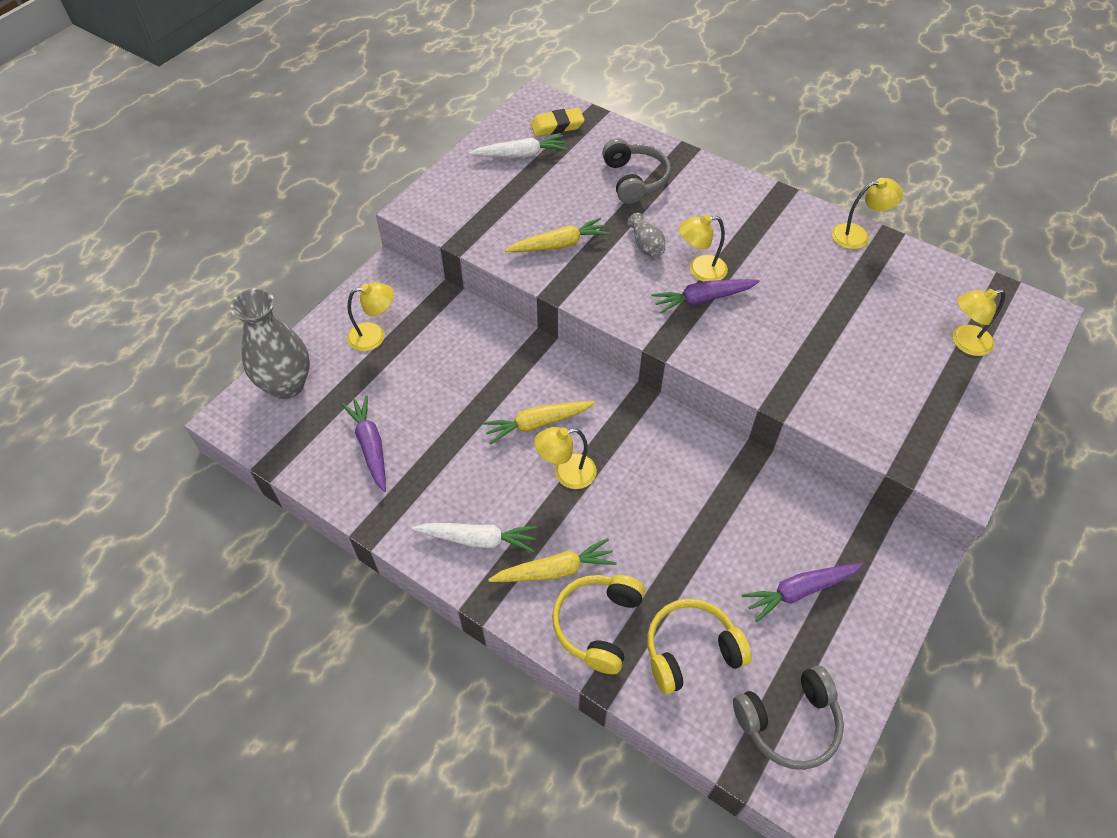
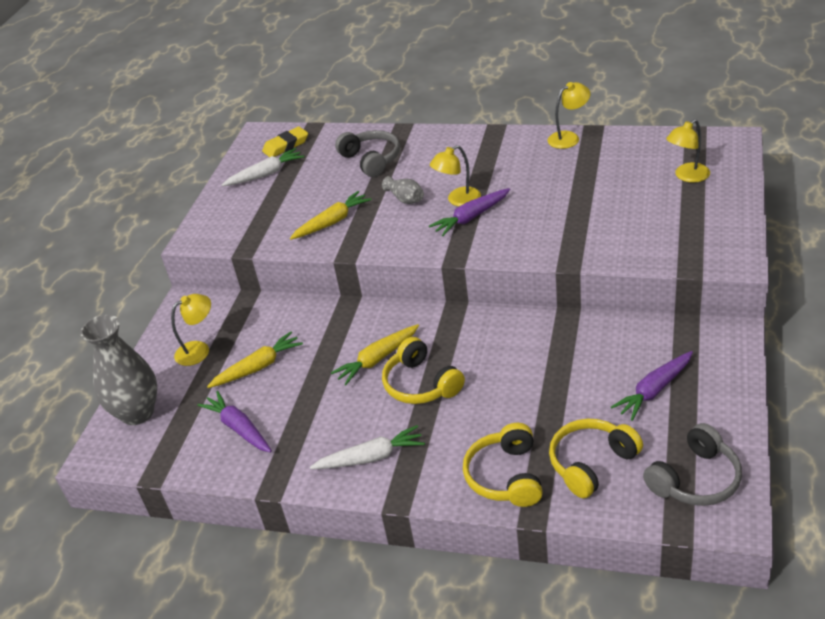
camera: 15 degrees left, 15 degrees down
yellow carrot [488,538,617,582] -> yellow carrot moved to [207,332,303,388]
yellow lamp [534,427,597,489] -> yellow headphones [382,337,465,404]

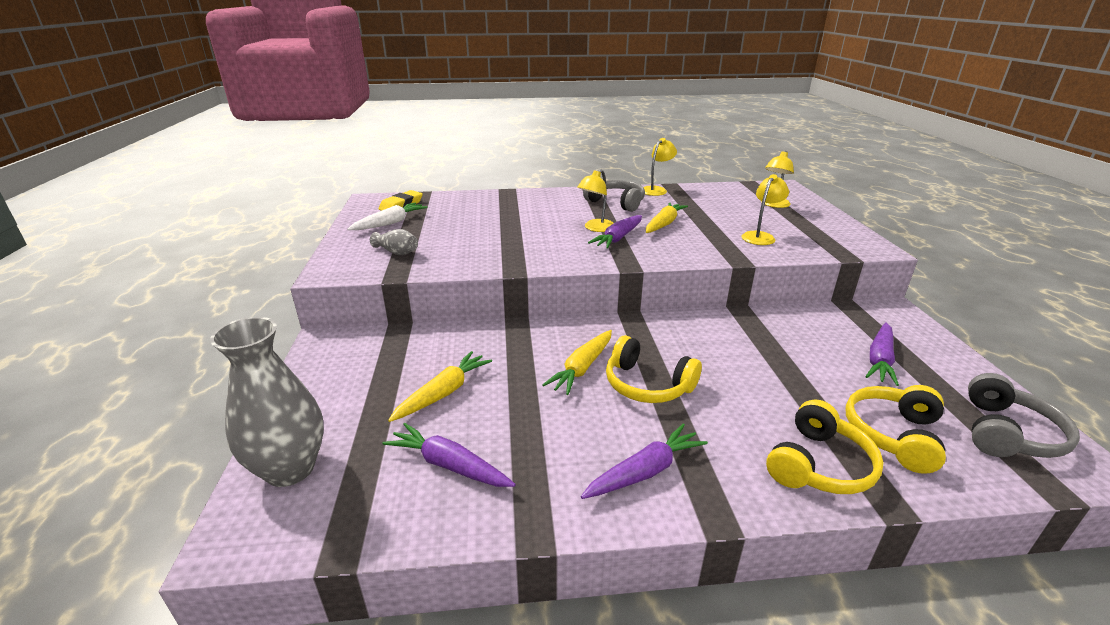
camera: 25 degrees left, 10 degrees down
yellow lamp [171,294,211,366] -> yellow lamp moved to [741,174,789,245]
yellow carrot [290,191,372,240] -> yellow carrot moved to [646,202,688,233]
white carrot [310,425,425,469] -> purple carrot [581,424,708,499]
grey headphones [335,130,400,177] -> grey headphones moved to [583,180,645,212]
grey vase [382,176,424,204] -> grey vase moved to [370,229,418,255]
yellow headphones [463,423,543,507] -> yellow headphones turned 120 degrees counterclockwise [766,399,884,494]

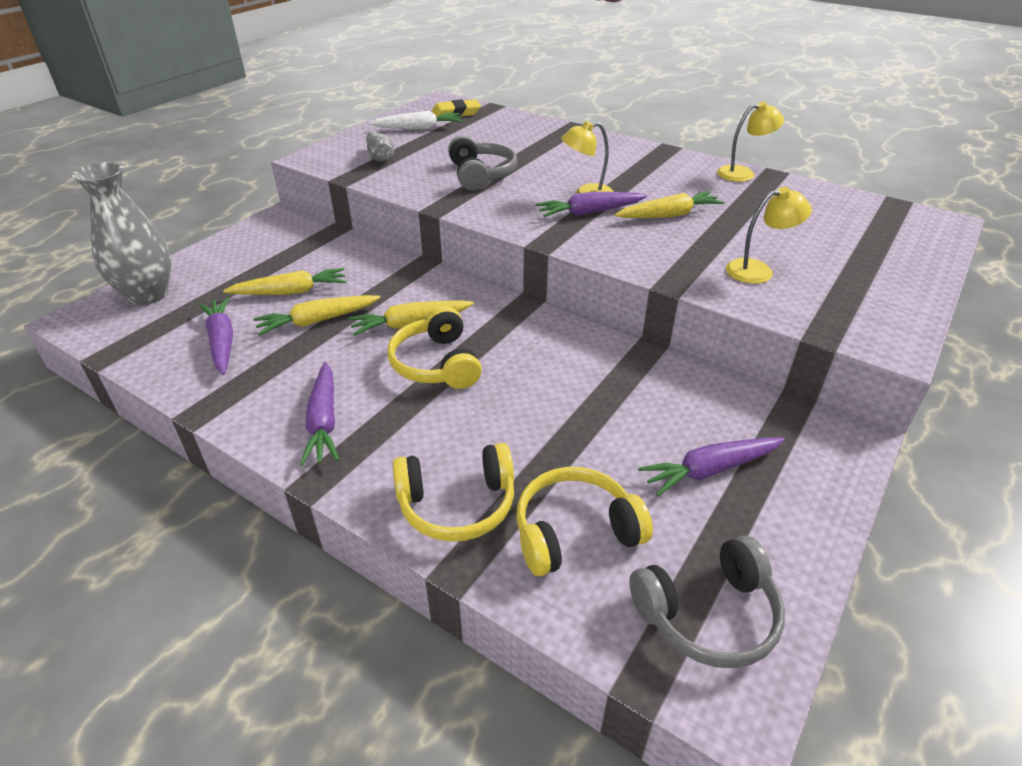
camera: 40 degrees right, 10 degrees up
purple carrot [581,424,708,499] -> purple carrot turned 75 degrees clockwise [300,362,339,466]
grey headphones [583,180,645,212] -> grey headphones moved to [448,135,517,190]
yellow lamp [761,151,794,208] -> none
none -> yellow carrot [253,295,381,336]

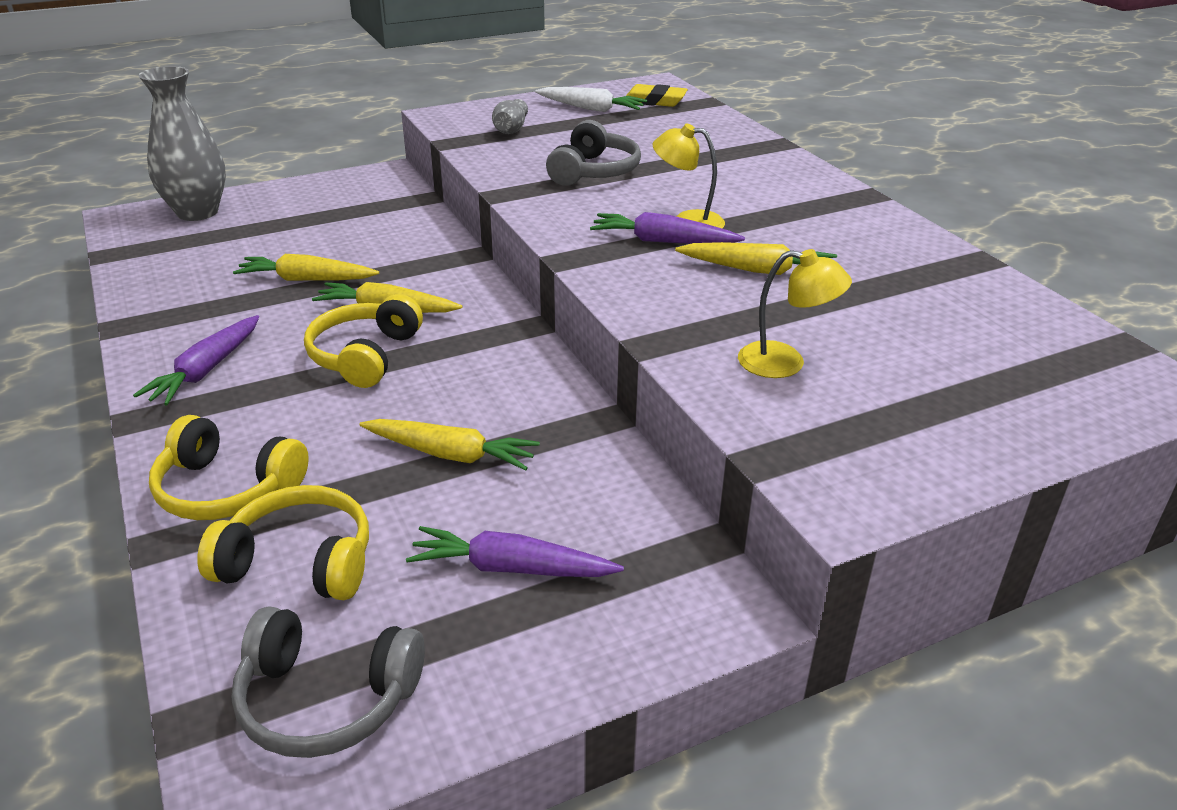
camera: 30 degrees right, 5 degrees down
purple carrot [199,297,233,375] -> none
yellow carrot [223,268,346,295] -> yellow carrot moved to [359,419,540,471]
yellow lamp [717,102,784,182] -> none

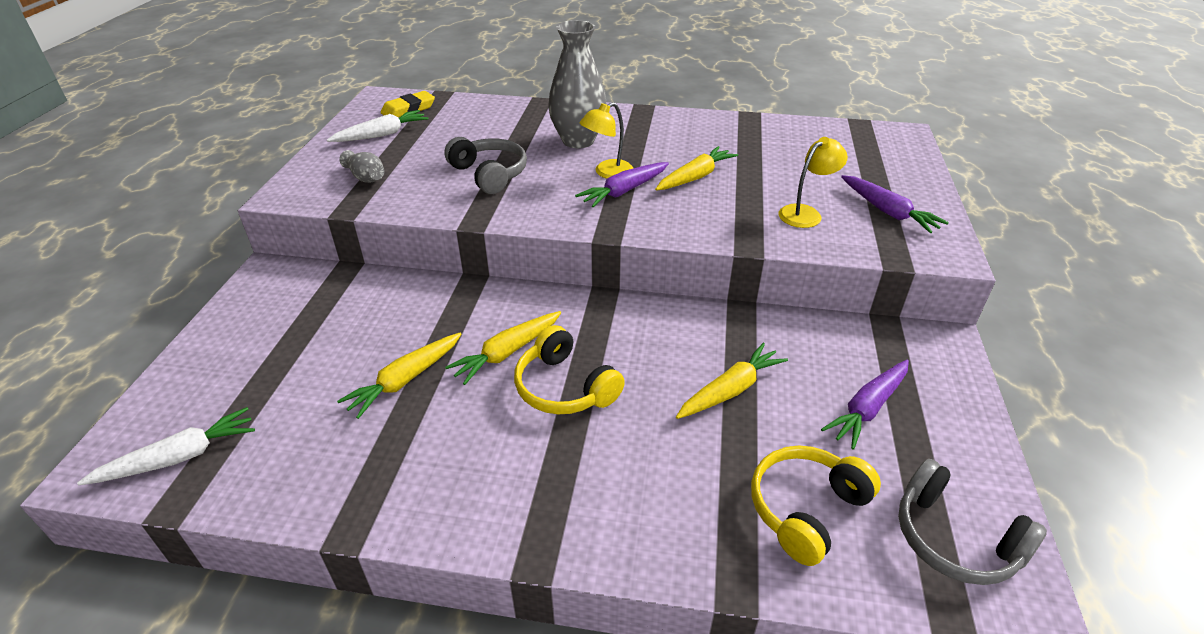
camera: 55 degrees left, 5 degrees up
purple carrot [133,315,259,405] -> purple carrot moved to [841,175,949,233]
grey vase [139,66,226,221] -> grey vase moved to [548,20,607,148]
yellow headphones [149,415,309,520] -> none
grey headphones [231,606,425,758] -> grey headphones turned 90 degrees clockwise [898,459,1047,585]
none -> white carrot [77,407,255,486]

